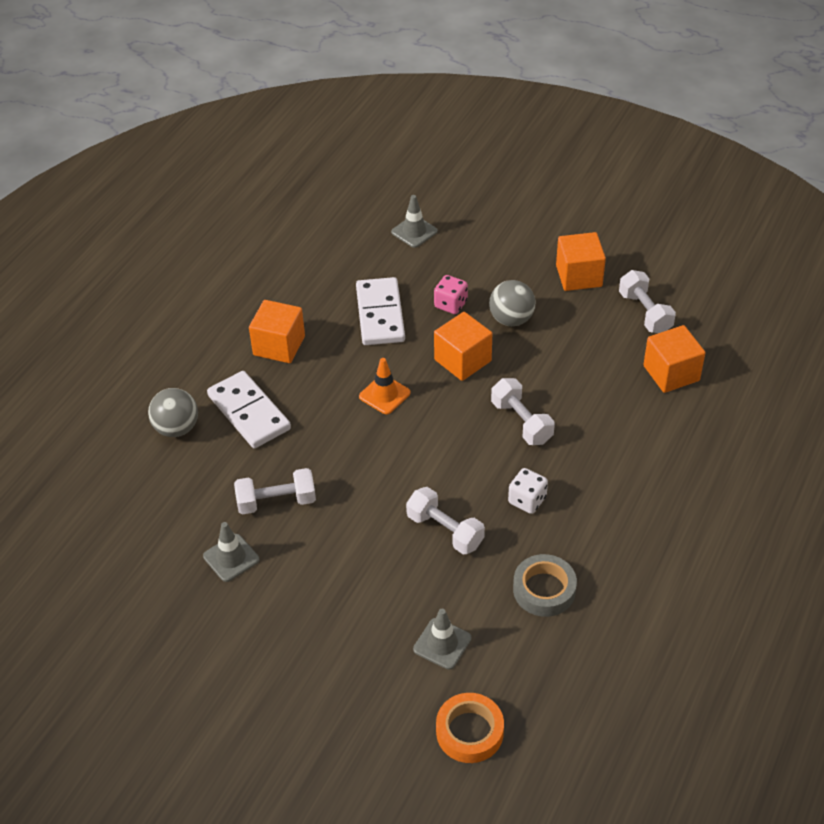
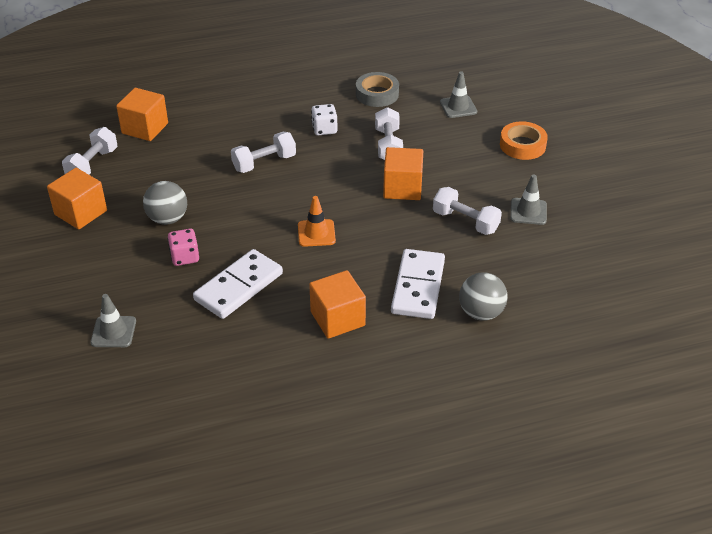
camera: 135 degrees left, 5 degrees down
orange cube [434,312,492,381] -> orange cube moved to [383,147,423,200]
orange tape [436,693,504,763] -> orange tape moved to [500,121,548,160]
white dumbbell [491,378,555,445] -> white dumbbell turned 45 degrees clockwise [231,132,296,173]

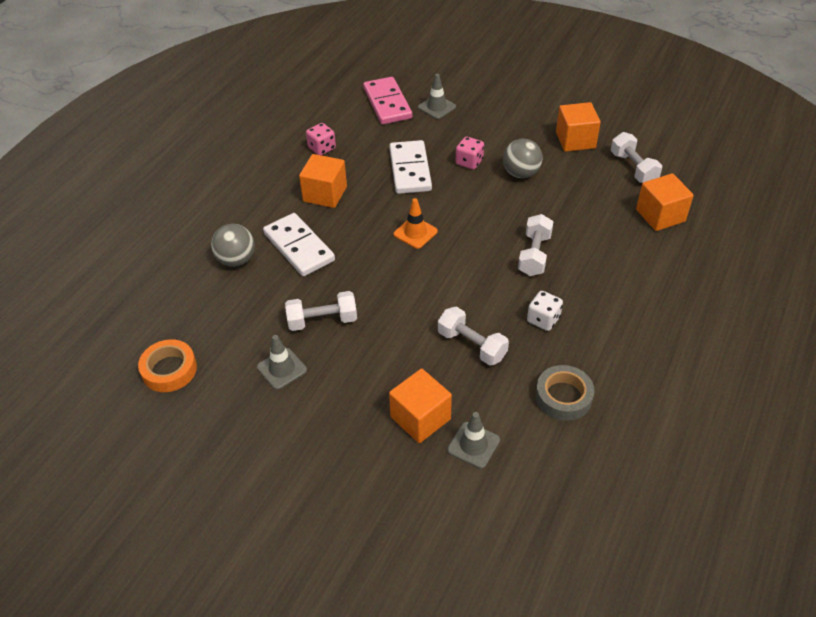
camera: 135 degrees right, 5 degrees up
orange cube [383,147,423,200] -> orange cube moved to [389,369,452,443]
orange tape [500,121,548,160] -> orange tape moved to [138,339,197,392]
none -> pink dice [306,123,336,155]
none -> pink domino [363,77,412,124]

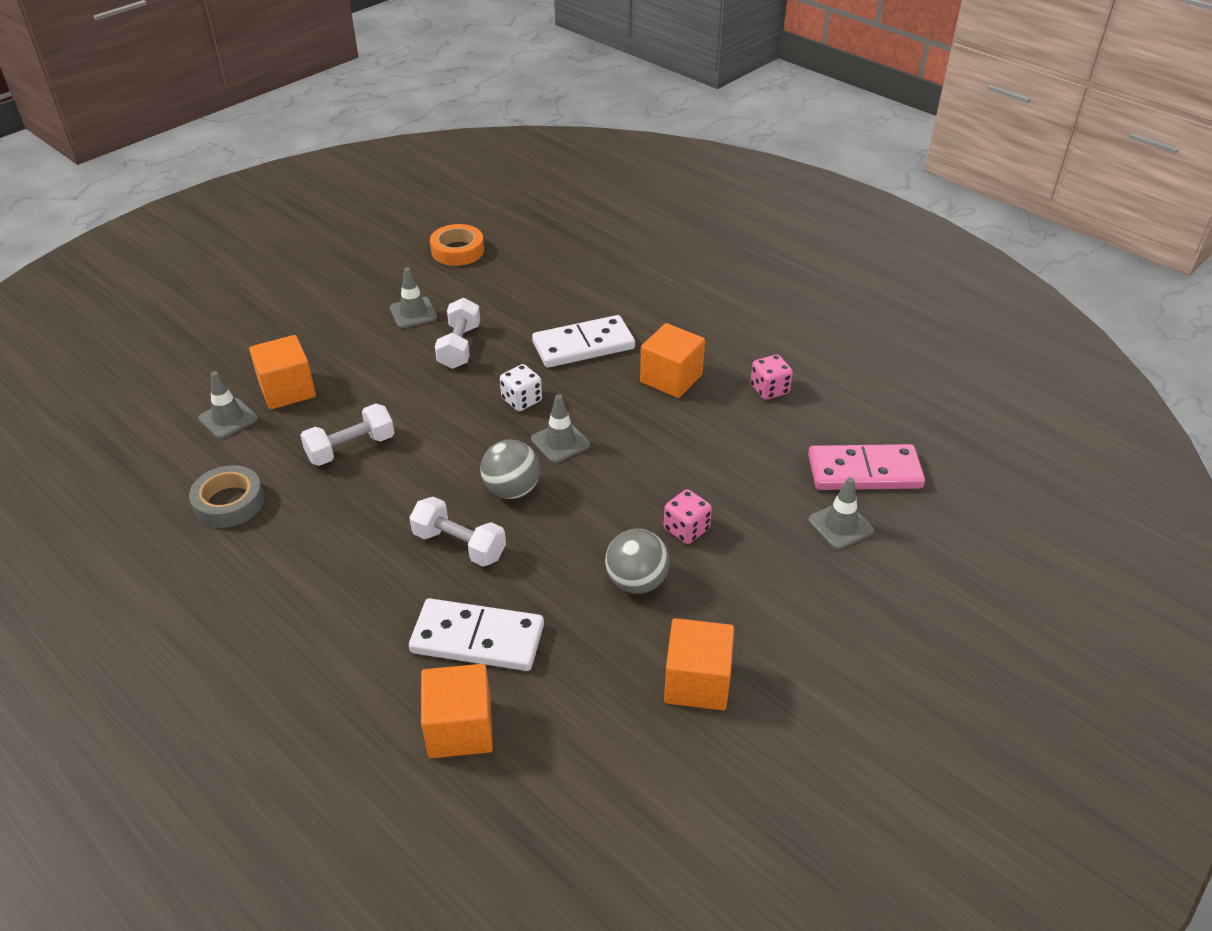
camera: 105 degrees right, 5 degrees down
grey ball [211,224,255,267] -> grey ball moved to [480,439,540,499]
white domino [389,140,432,194] -> white domino moved to [409,598,544,671]
orange traffic cone [394,198,438,249] -> grey traffic cone [531,394,590,463]
white dice [527,291,563,331] -> white dice moved to [500,364,542,411]
white dumbbell [611,132,662,183] -> none

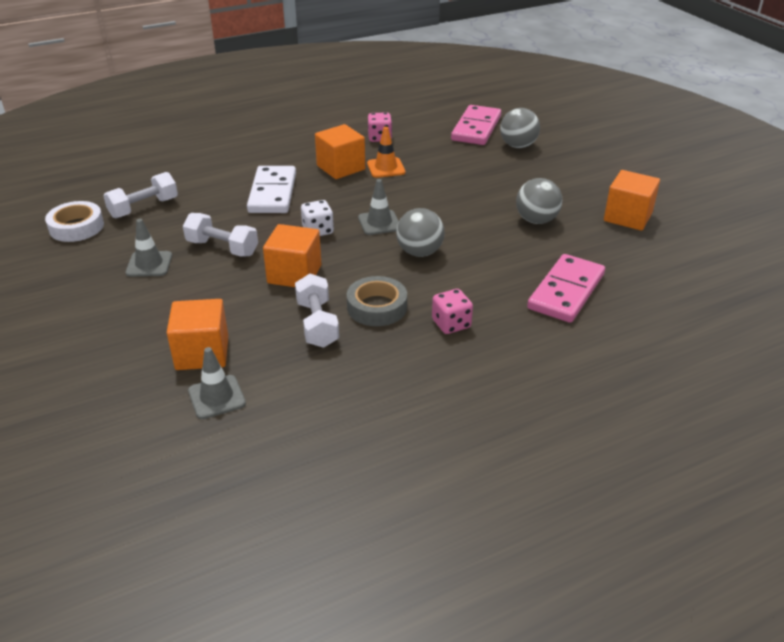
camera: 70 degrees left, 5 degrees down
grey tape [189,465,264,528] -> grey tape moved to [347,276,407,326]
white dumbbell [409,497,506,566] -> white dumbbell moved to [103,172,178,218]
white domino [409,598,544,671] -> pink domino [527,254,605,323]
orange cube [421,664,493,758] -> orange cube moved to [263,224,321,287]
orange tape [430,224,484,266] -> white tape [45,201,104,242]
pink dice [664,489,712,544] -> pink dice moved to [432,289,473,334]
grey traffic cone [808,477,874,549] -> grey ball [500,108,540,148]
none -> orange traffic cone [367,127,405,178]

